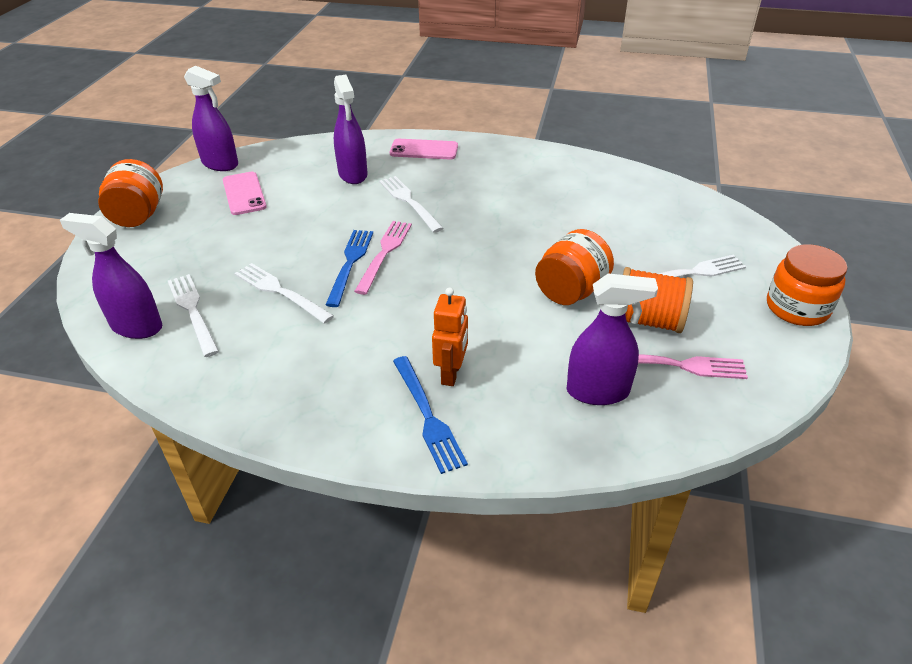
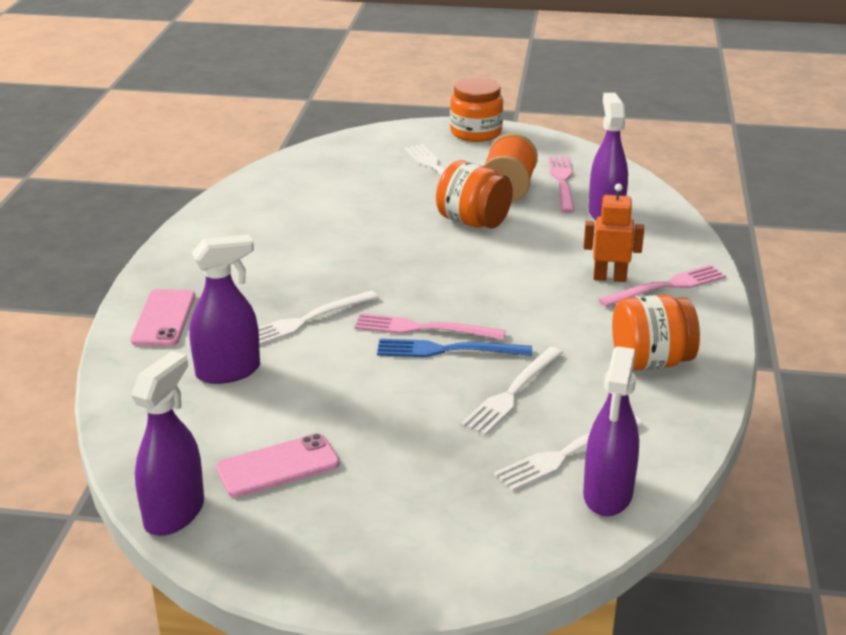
camera: 95 degrees left, 10 degrees down
orange jar [98,159,163,227] -> orange jar moved to [612,295,700,371]
blue fork [393,356,468,474] -> pink fork [598,265,726,307]

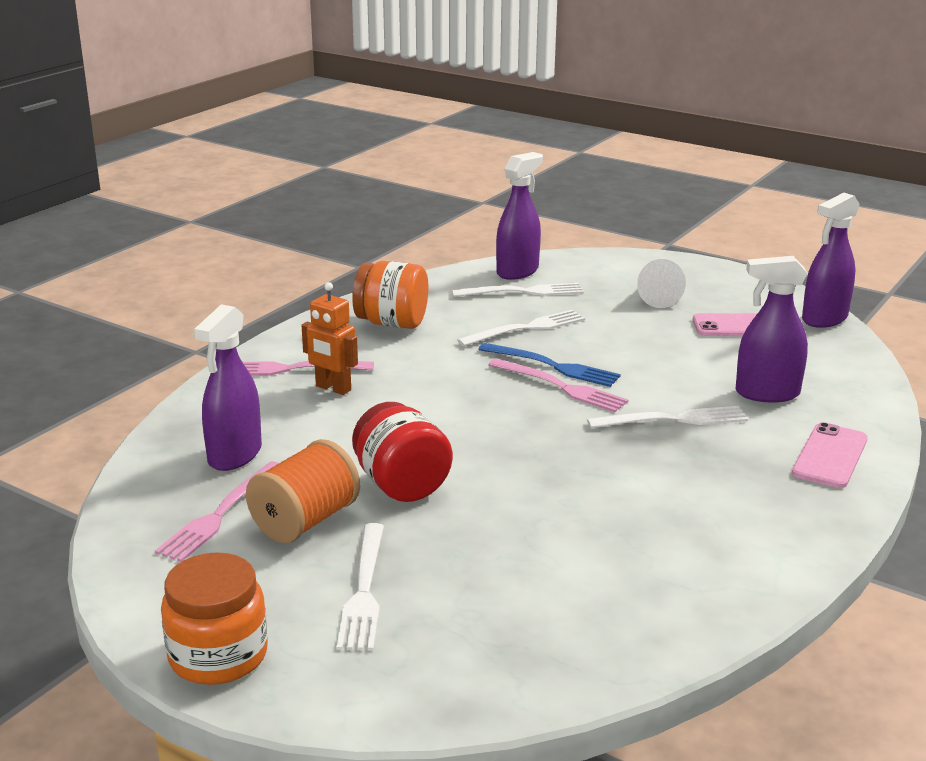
camera: 155 degrees left, 5 degrees down
orange jar [436,160,513,229] -> red jar [352,402,453,502]
none -> white cone [637,259,686,308]

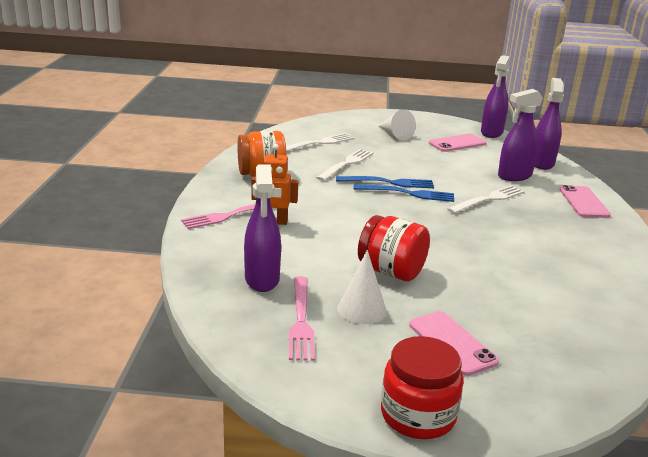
camera: 30 degrees left, 0 degrees up
orange jar [161,552,268,685] -> red jar [381,336,464,439]
orange spool [246,439,360,543] -> white cone [337,250,387,324]
white fork [337,523,384,651] -> pink phone [409,311,499,376]
pink fork [489,358,629,412] -> blue fork [353,184,454,202]
purple spray bottle [496,152,543,280] -> purple spray bottle moved to [535,78,564,170]

